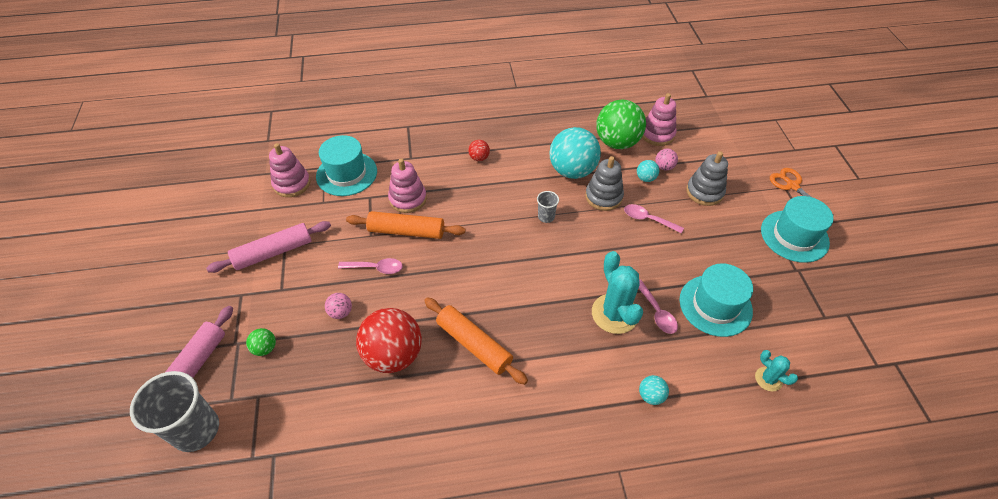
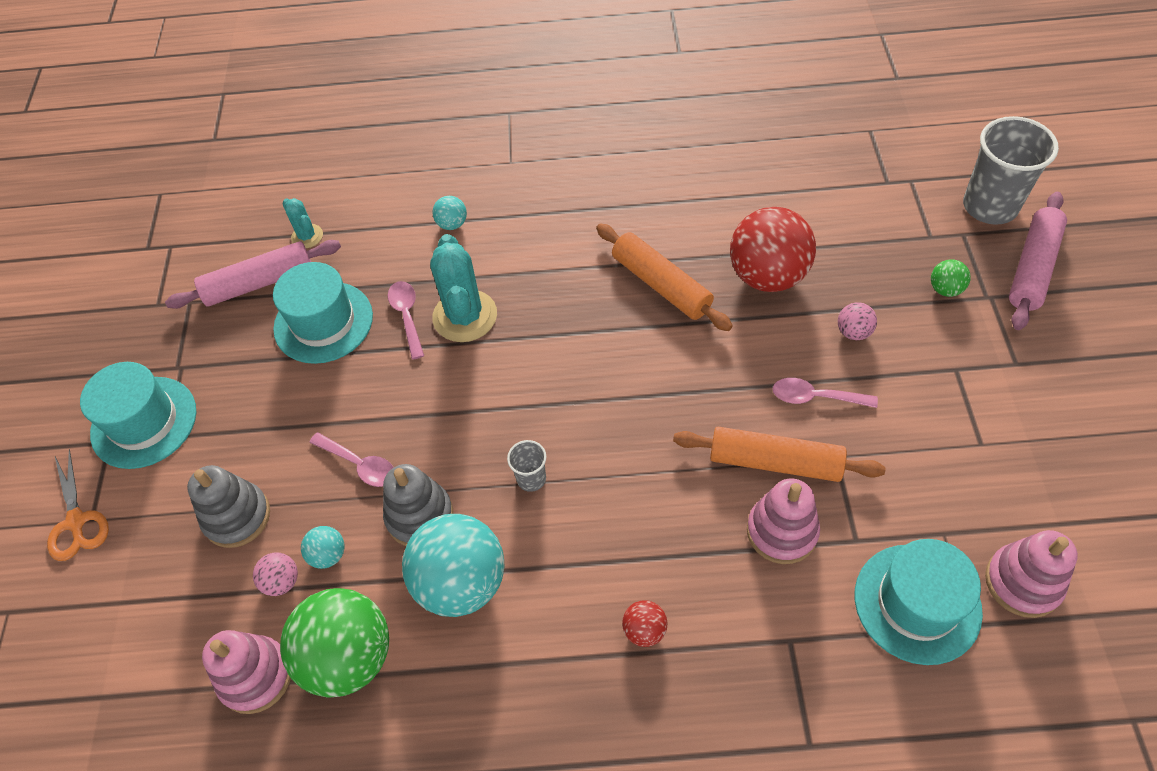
camera: 170 degrees left, 5 degrees up
pink rolling pin [206,221,331,273] -> pink rolling pin moved to [165,240,341,309]

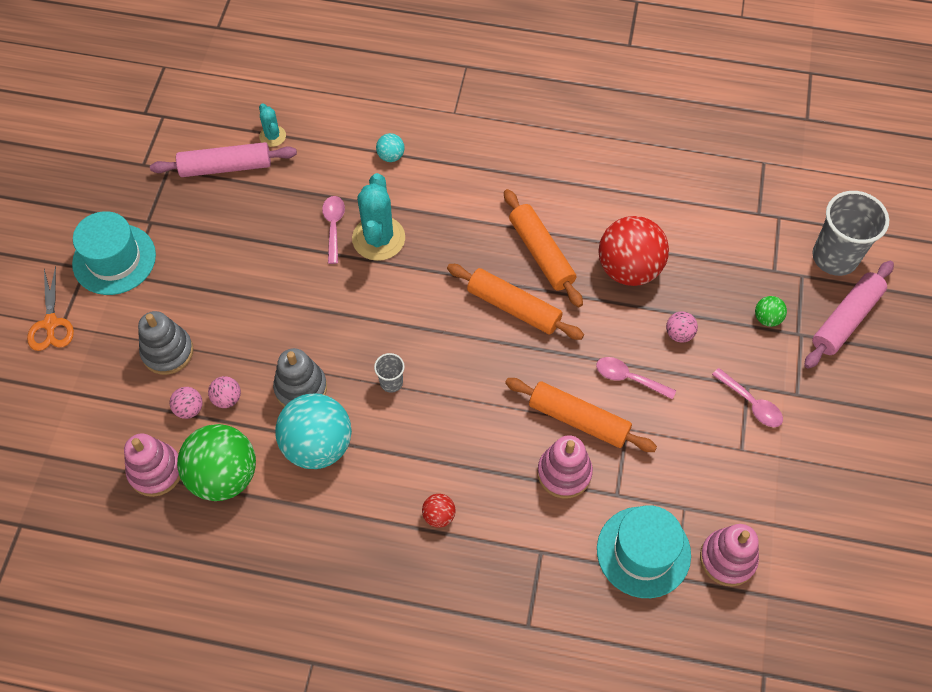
camera: 10 degrees right, 5 degrees up
turquoise hat [273,262,373,364] -> none
turquoise ball [301,526,344,569] -> pink ball [208,376,241,408]
pink spoon [309,432,394,487] -> pink spoon moved to [712,368,783,427]
none -> orange rolling pin [447,264,584,340]

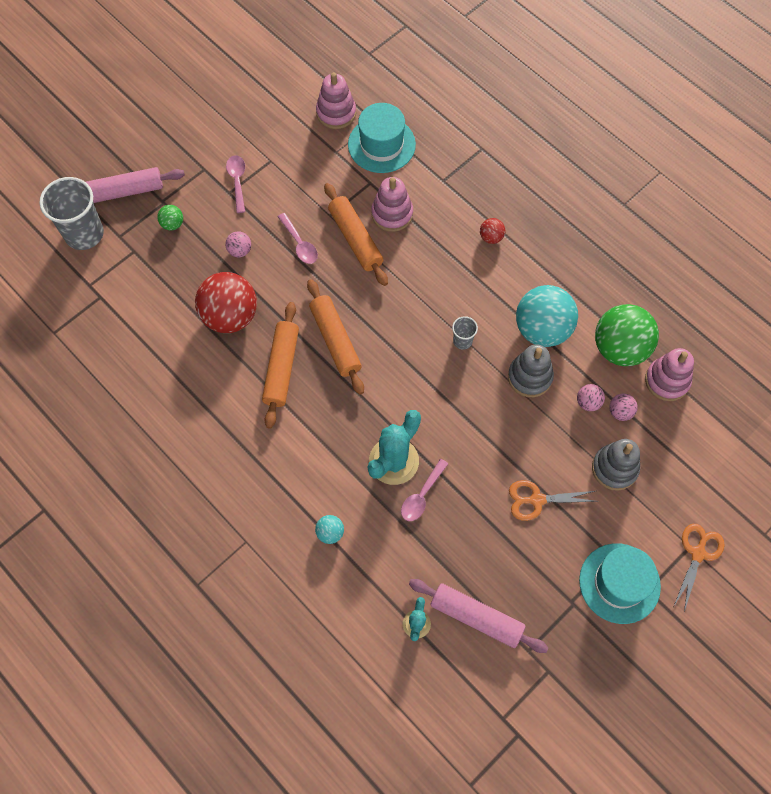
camera: 145 degrees left, 5 degrees up
none -> orange scissors [509,480,597,521]

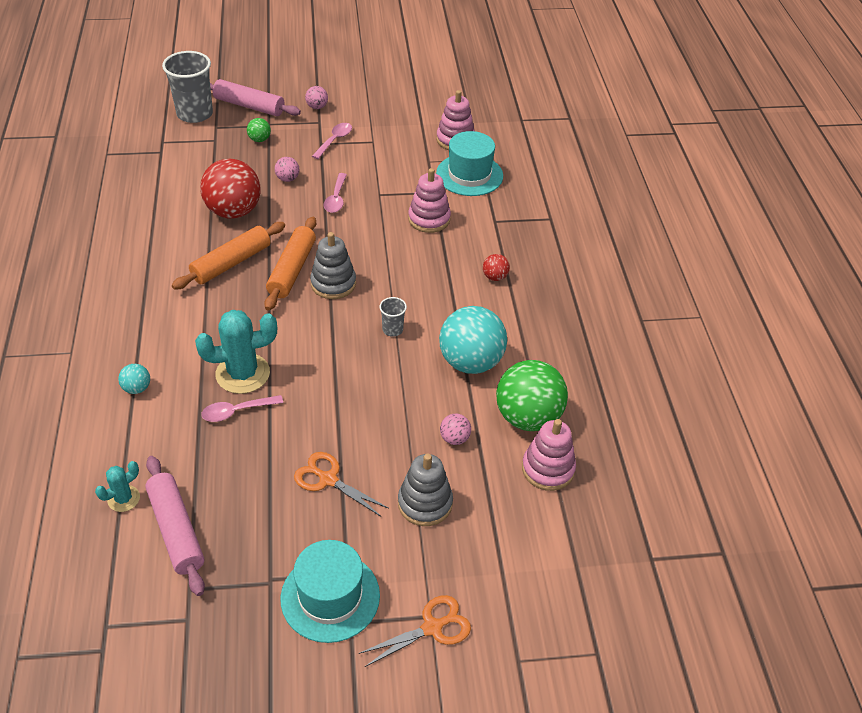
camera: 35 degrees right, 20 degrees down
orange rolling pin [324,183,388,286] -> none
grey stacking toy [508,344,554,397] -> grey stacking toy moved to [310,232,356,299]
pink ball [609,393,638,421] -> pink ball moved to [305,86,328,109]

